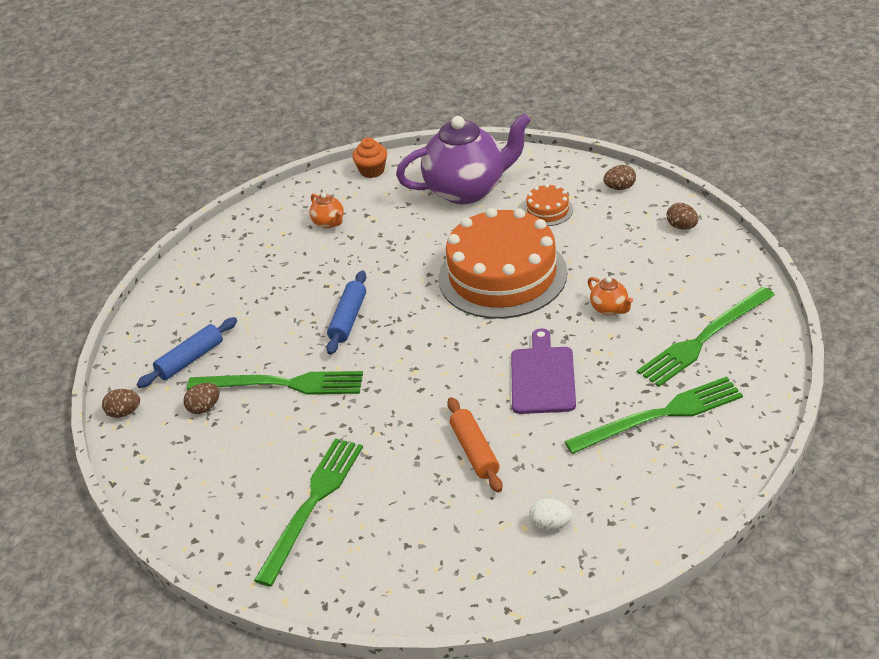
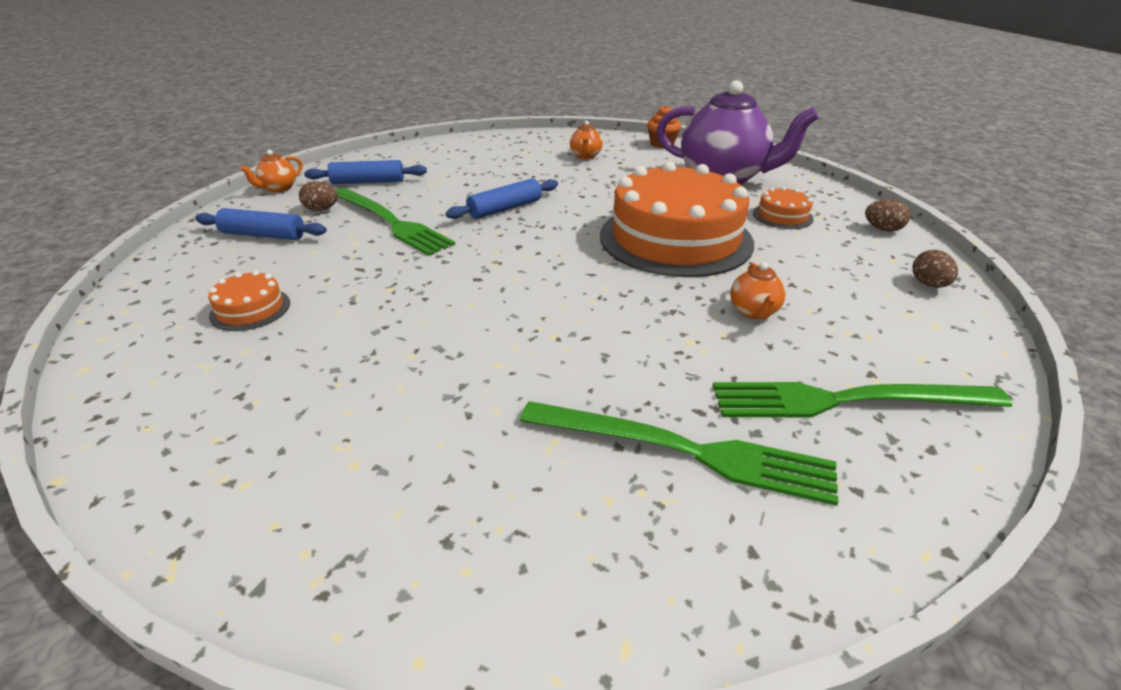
camera: 35 degrees right, 5 degrees down
brown egg [102,389,140,418] -> orange teapot [240,150,302,192]
green fork [254,438,363,586] -> orange cake [208,270,290,331]
orange rolling pin [447,397,502,493] -> none
purple cutting board [511,328,576,414] -> none
white egg [529,499,572,531] -> none
none -> blue rolling pin [195,208,327,240]

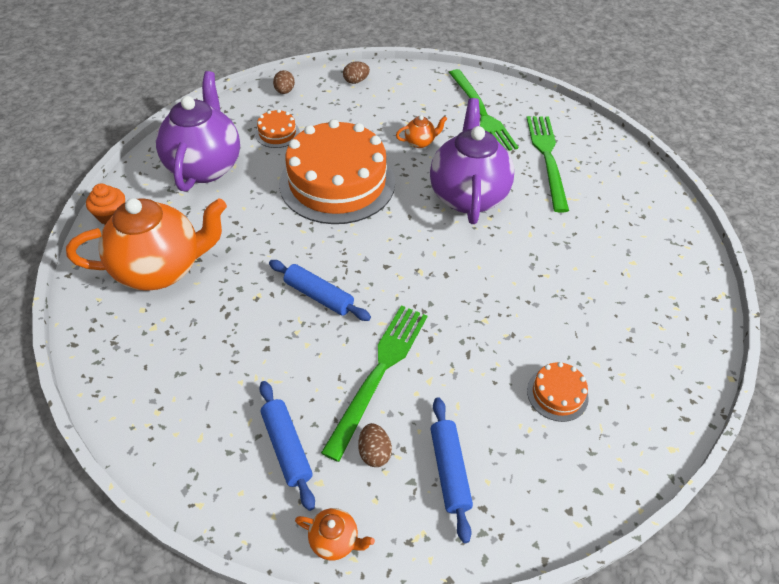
camera: 110 degrees left, 15 degrees up
orange teapot [570,121,603,159] -> orange teapot [66,198,227,291], size x2.44
none -> purple teapot [430,98,514,224]

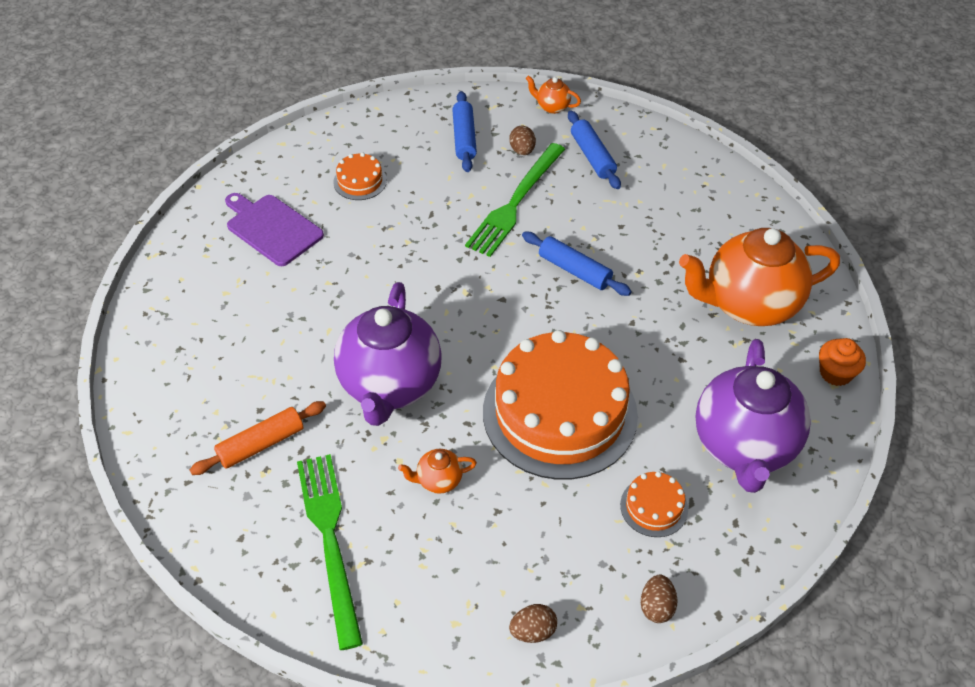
camera: 175 degrees left, 0 degrees up
green fork [527,116,569,213] -> orange rolling pin [190,401,326,475]
none -> purple cutting board [225,193,324,266]

